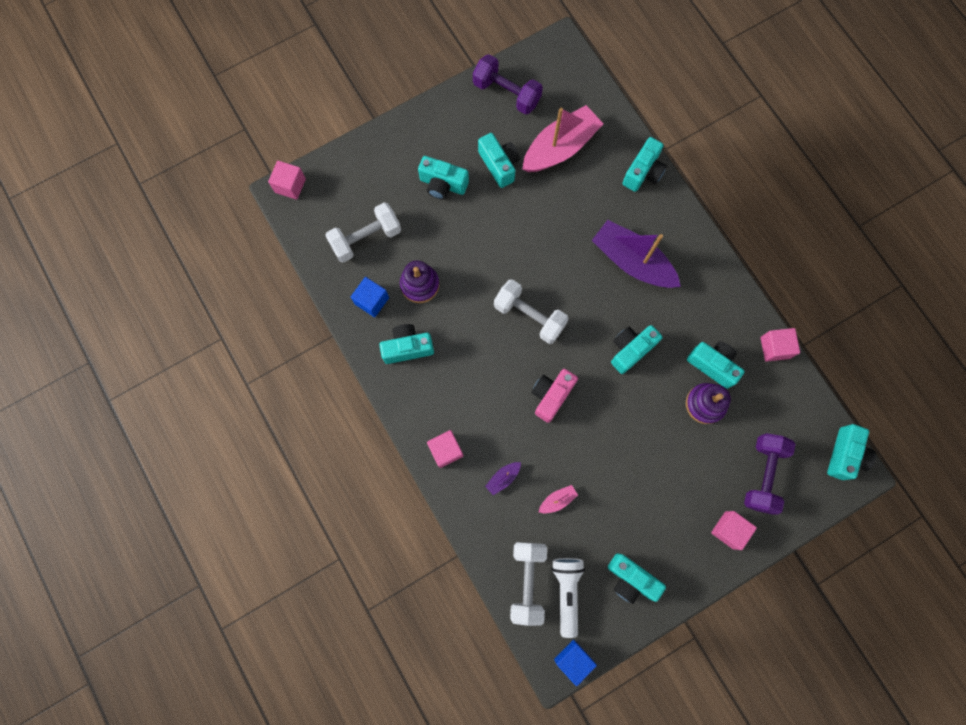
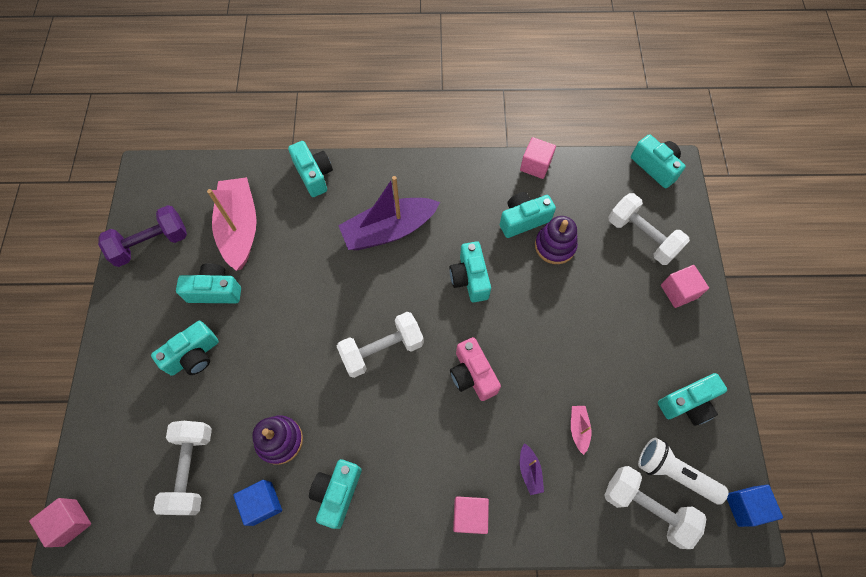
camera: 60 degrees left, 10 degrees down
purple dumbbell [744,433,796,515] -> white dumbbell [608,193,690,265]

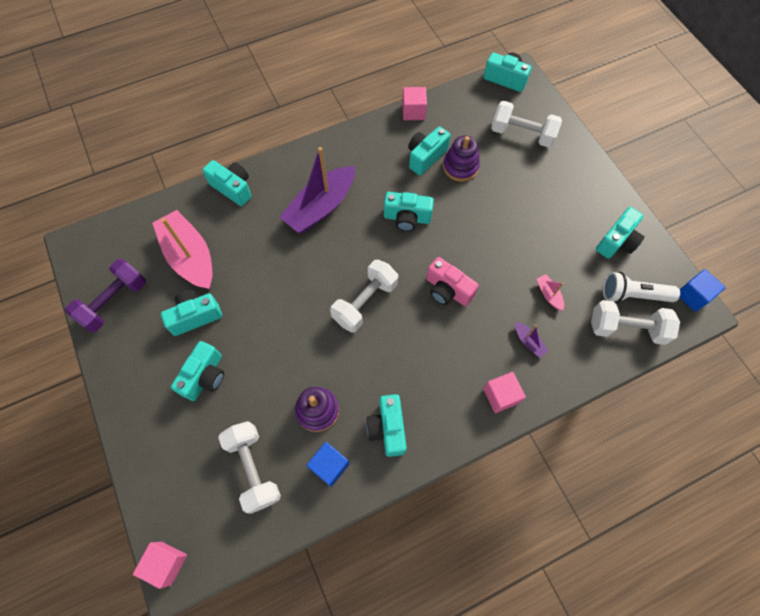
camera: 25 degrees left, 0 degrees up
turquoise camera [449,241,491,302] -> turquoise camera turned 45 degrees counterclockwise [384,192,434,232]
pink cube [661,265,709,308] -> none

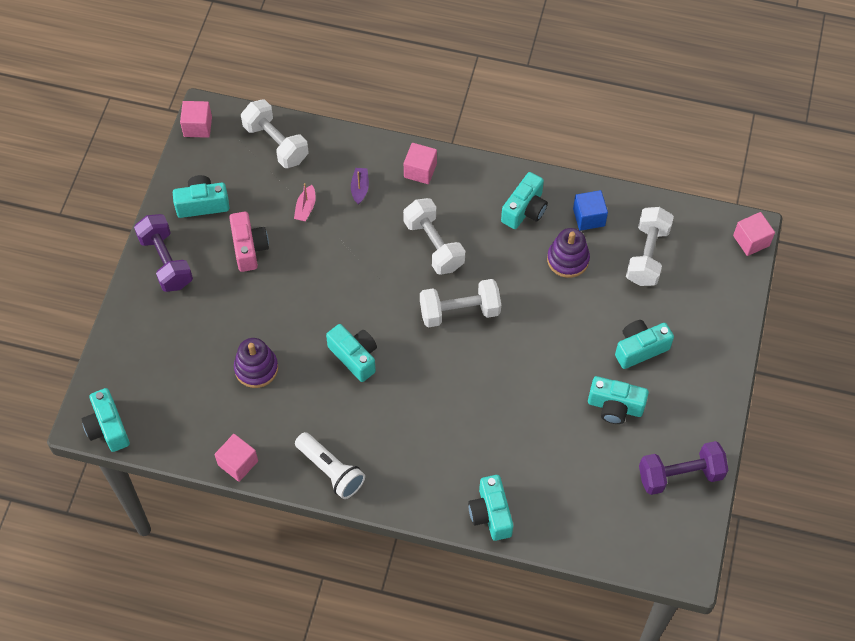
camera: 140 degrees left, 5 degrees down
pink boat [152,210,212,289] -> none
purple boat [280,147,355,233] -> none
turquoise camera [408,126,451,175] -> none
pink camera [426,257,479,306] -> pink camera moved to [229,212,269,272]
white dumbbell [491,101,562,148] -> white dumbbell moved to [403,198,465,275]
white flashlight [603,272,680,303] -> white flashlight moved to [295,432,365,499]
blue cube [679,269,726,312] -> pink cube [180,101,212,138]
none -> purple dumbbell [134,214,193,292]

